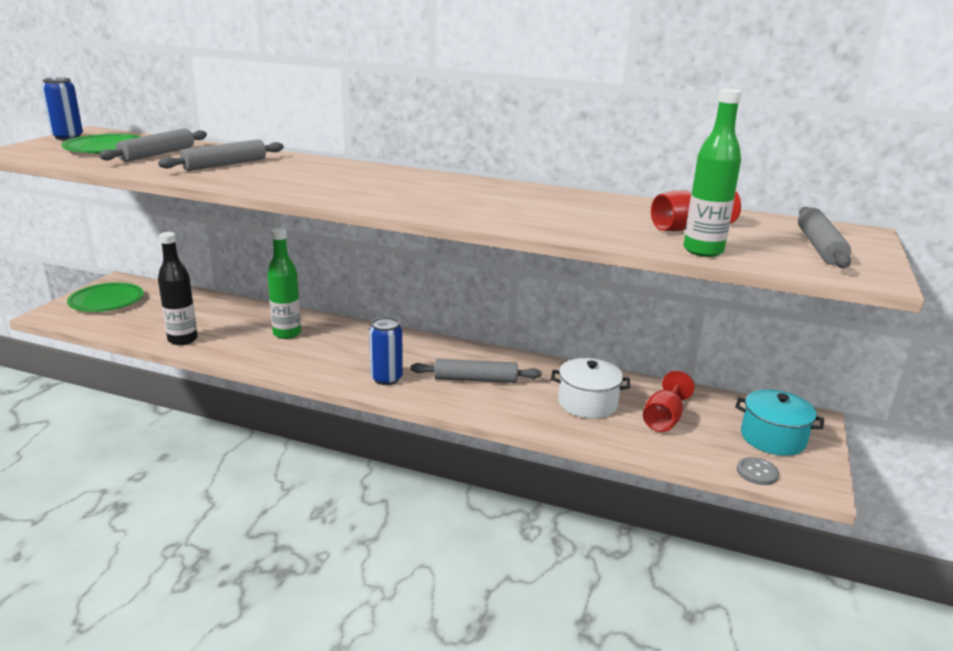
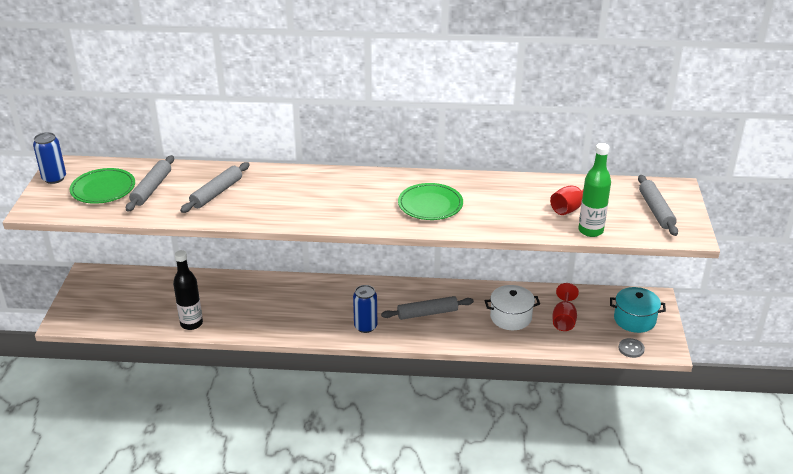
camera: 15 degrees left, 10 degrees up
green plate [67,282,144,312] -> green plate moved to [398,183,463,220]
green bottle [267,228,301,339] -> none

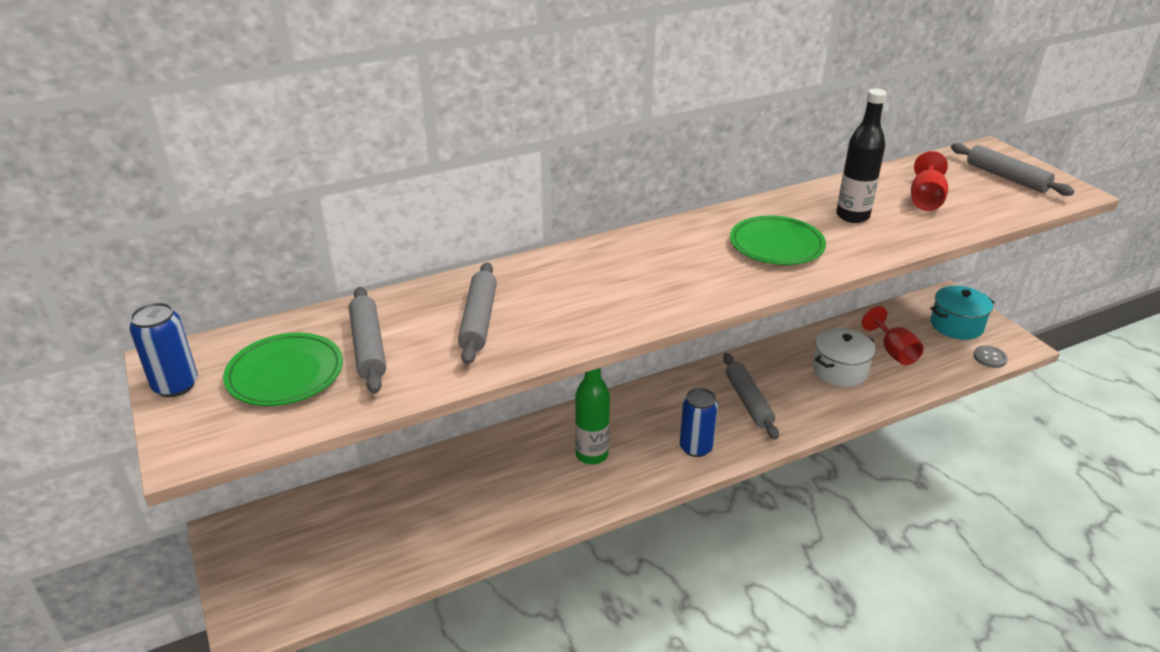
camera: 30 degrees left, 0 degrees up
black bottle [173,250,203,330] -> black bottle moved to [836,89,887,223]
grey rolling pin [381,296,474,320] -> grey rolling pin turned 60 degrees counterclockwise [723,353,779,440]
green bottle [578,143,611,237] -> green bottle moved to [575,368,610,464]

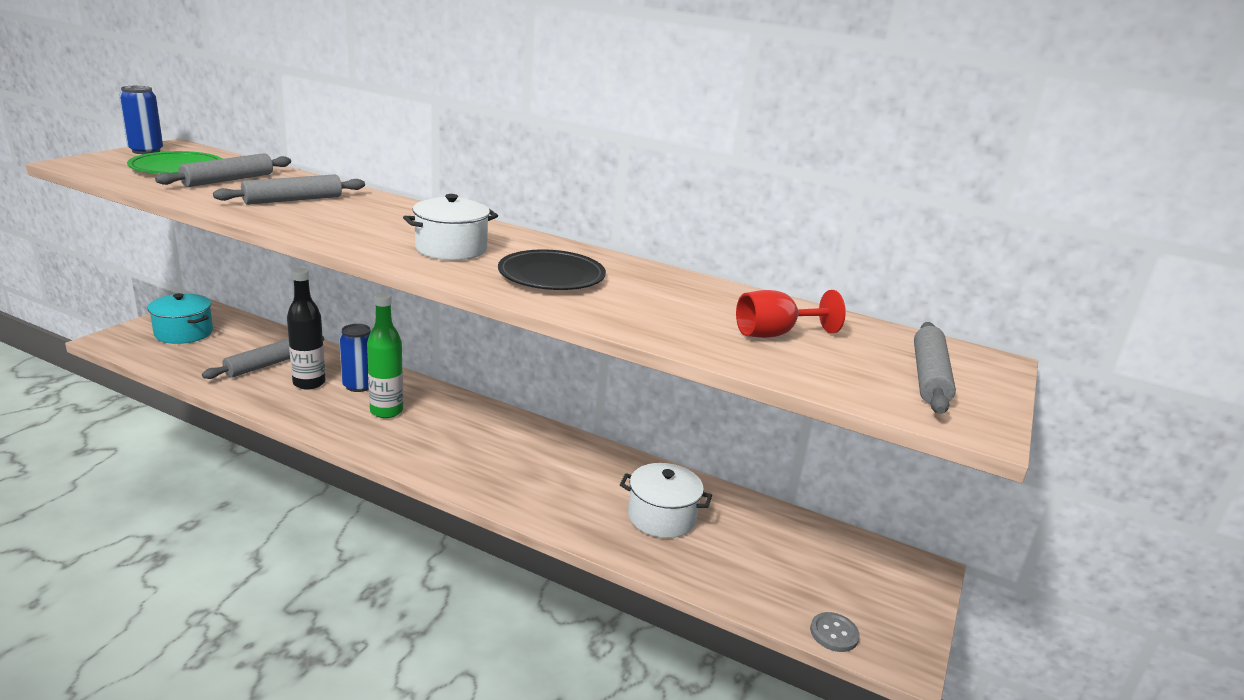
camera: 50 degrees right, 10 degrees down
blue can [680,388,718,457] -> blue can moved to [339,324,371,392]
grey rolling pin [723,353,779,440] -> grey rolling pin moved to [202,337,324,379]
green plate [730,216,826,265] -> black plate [498,249,606,290]
black bottle [836,89,887,223] -> black bottle moved to [287,268,326,390]
red goblet [862,306,924,365] -> none
turquoise pot [930,286,995,340] -> turquoise pot moved to [148,293,213,344]
none -> white pot [403,194,498,260]

